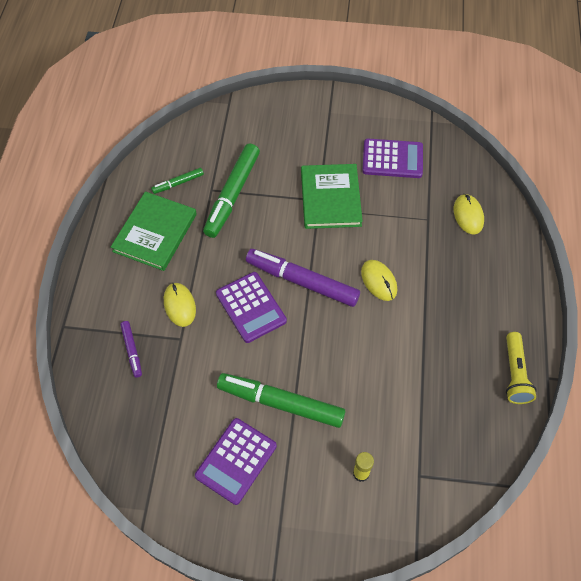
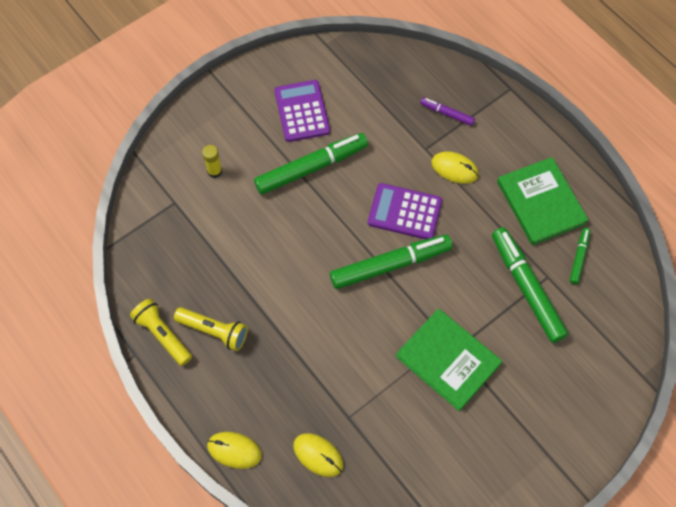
camera: 135 degrees right, 5 degrees up
purple marker [246,249,360,307] -> green marker [330,234,452,289]
yellow mouse [361,260,397,301] -> yellow mouse moved to [207,432,262,469]
purple calculator [362,139,423,178] -> none
none -> yellow flashlight [174,307,248,351]

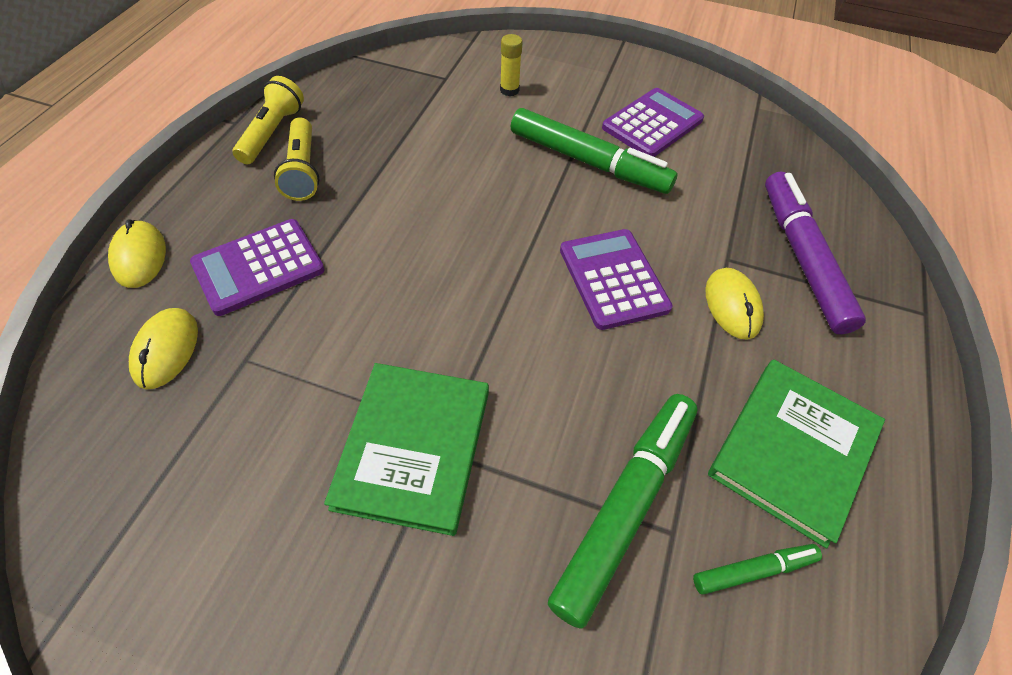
camera: 55 degrees right, 10 degrees down
green marker [330,234,452,289] -> none
purple marker [420,97,475,126] -> purple marker [765,172,866,334], size x2.04
none -> purple calculator [190,219,325,316]

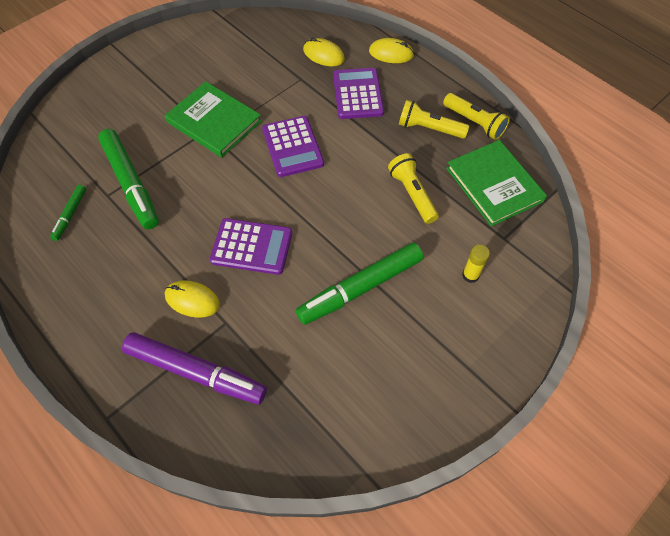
camera: 120 degrees right, 5 degrees up
purple calculator [602,88,704,157] -> purple calculator moved to [262,116,324,177]
green book [708,359,885,548] -> green book moved to [446,140,547,227]
none -> yellow flashlight [388,153,439,224]

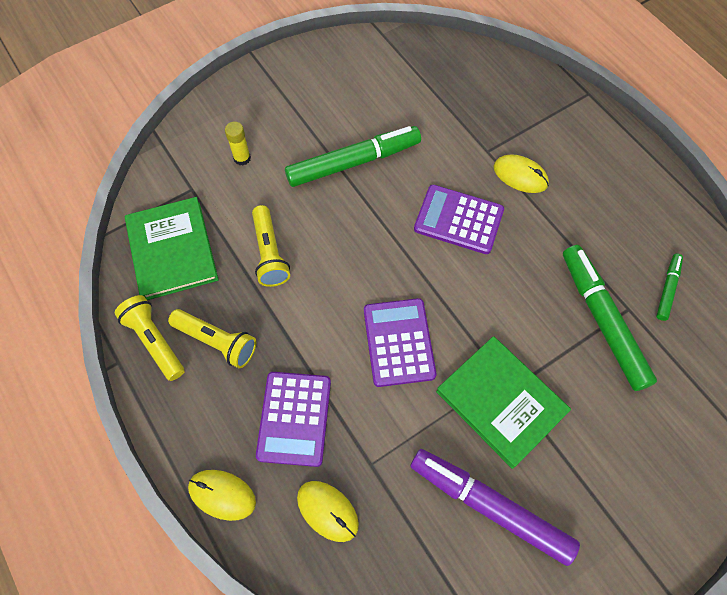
camera: 170 degrees left, 5 degrees up
purple marker [122,332,267,405] -> purple marker moved to [410,449,580,566]

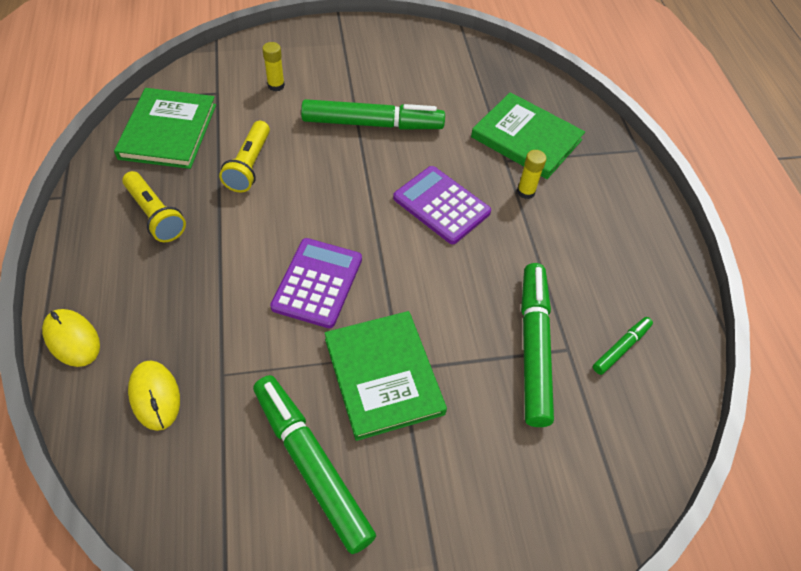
camera: 20 degrees right, 10 degrees down
yellow flashlight [115,295,185,381] -> none
purple calculator [256,372,331,467] -> none
purple marker [410,449,580,566] -> green marker [253,375,376,554]
yellow mouse [493,154,549,193] -> yellow glue stick [517,150,546,199]
none -> green book [471,92,585,179]

